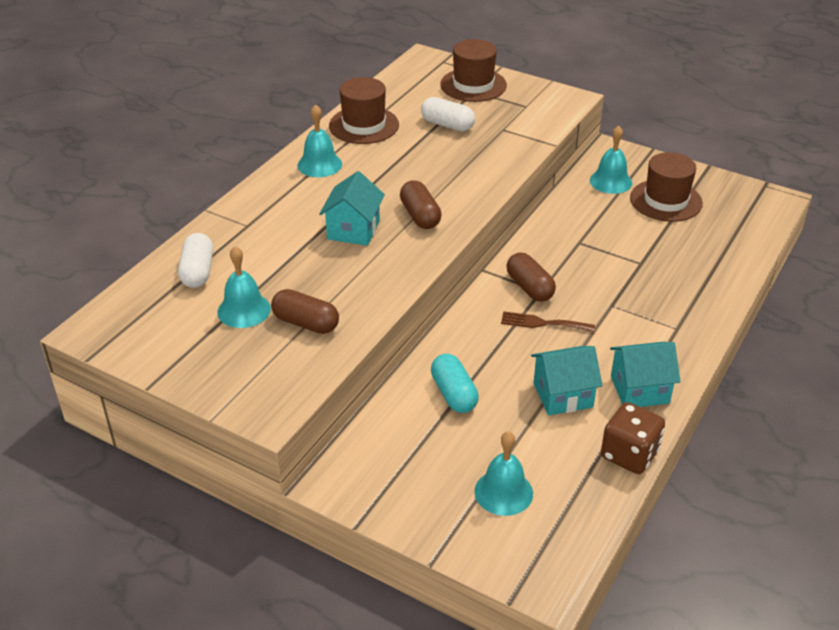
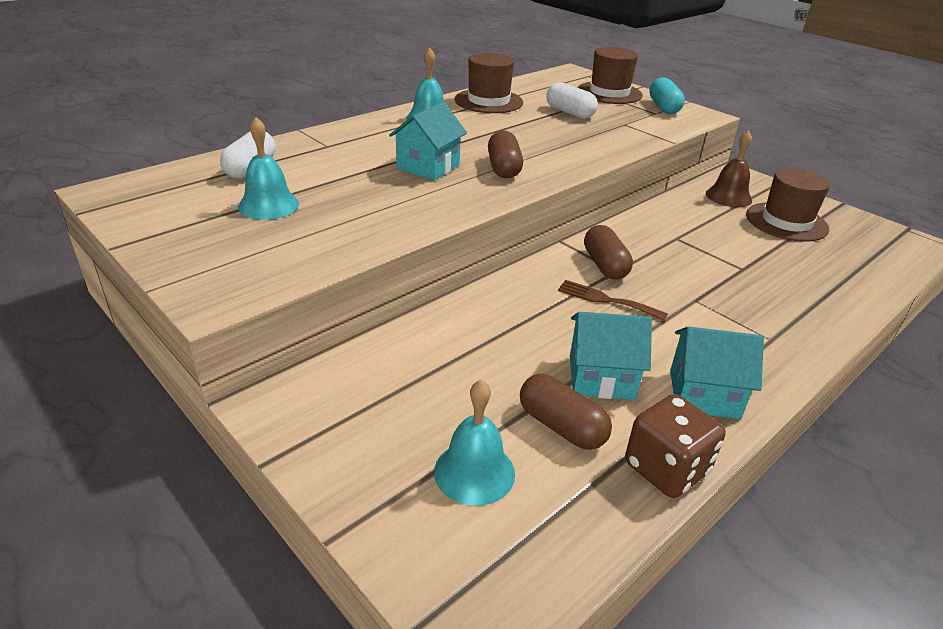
camera: 15 degrees right, 5 degrees down
brown capsule [271,289,339,334] -> brown capsule moved to [520,374,612,450]
turquoise capsule [431,354,479,413] -> turquoise capsule moved to [649,77,685,114]
turquoise bell [590,126,632,194] -> brown bell [706,130,752,207]

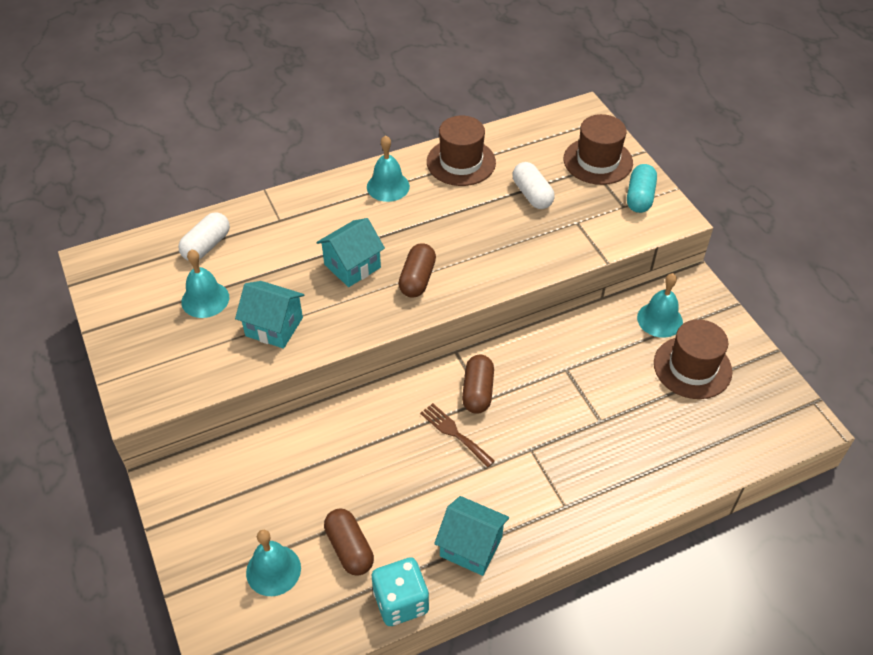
camera: 20 degrees right, 15 degrees up
turquoise house [570,312,652,400] -> turquoise house moved to [235,281,304,348]
brown dice [625,394,725,498] -> turquoise dice [372,557,429,626]
brown bell [706,130,752,207] -> turquoise bell [637,273,683,338]

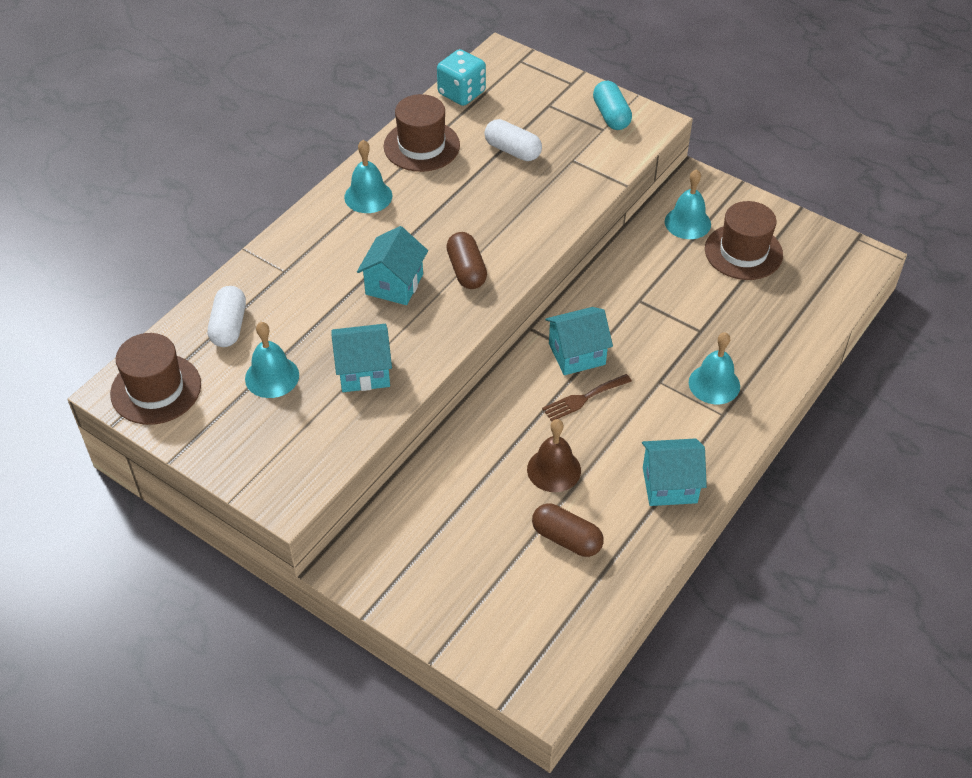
camera: 30 degrees left, 0 degrees up
turquoise bell [246,530,301,596] -> turquoise bell moved to [689,332,740,404]
turquoise dice [372,557,429,626] -> turquoise dice moved to [437,49,486,106]
brown fork [420,403,495,468] -> brown fork turned 45 degrees counterclockwise [542,374,632,422]
brown capsule [462,355,494,414] -> turquoise house [545,307,613,375]
brown hat [564,114,633,185] -> brown hat moved to [110,333,201,425]
none -> brown bell [527,419,581,492]

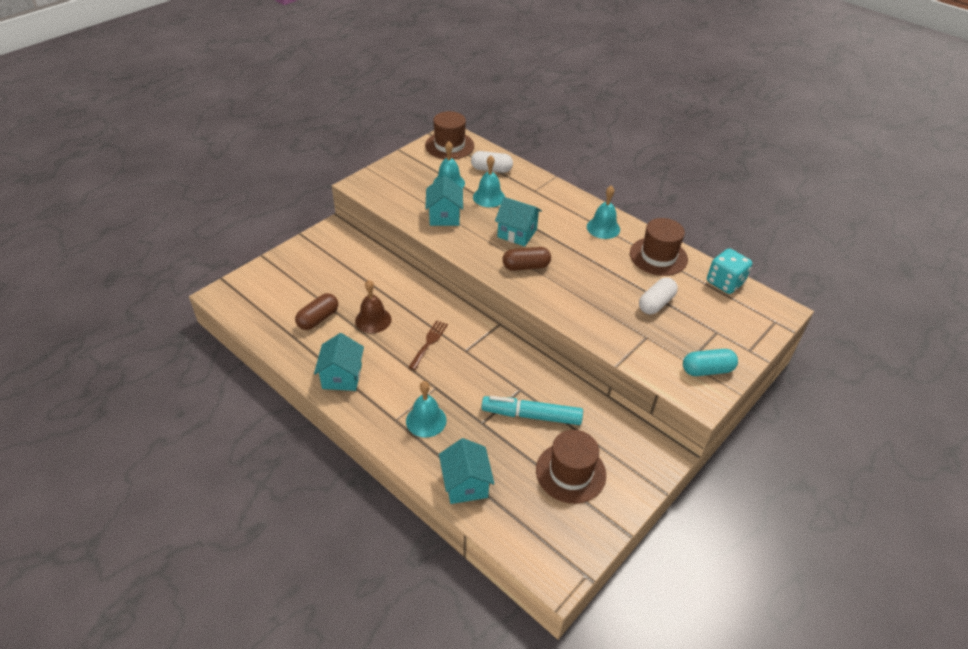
camera: 95 degrees right, 5 degrees down
brown fork [542,374,632,422] -> brown fork turned 45 degrees clockwise [408,320,448,370]
turquoise house [545,307,613,375] -> turquoise house moved to [439,438,495,504]
turquoise bell [665,169,711,239] -> turquoise bell moved to [473,155,505,207]
none -> turquoise marker [481,396,583,425]

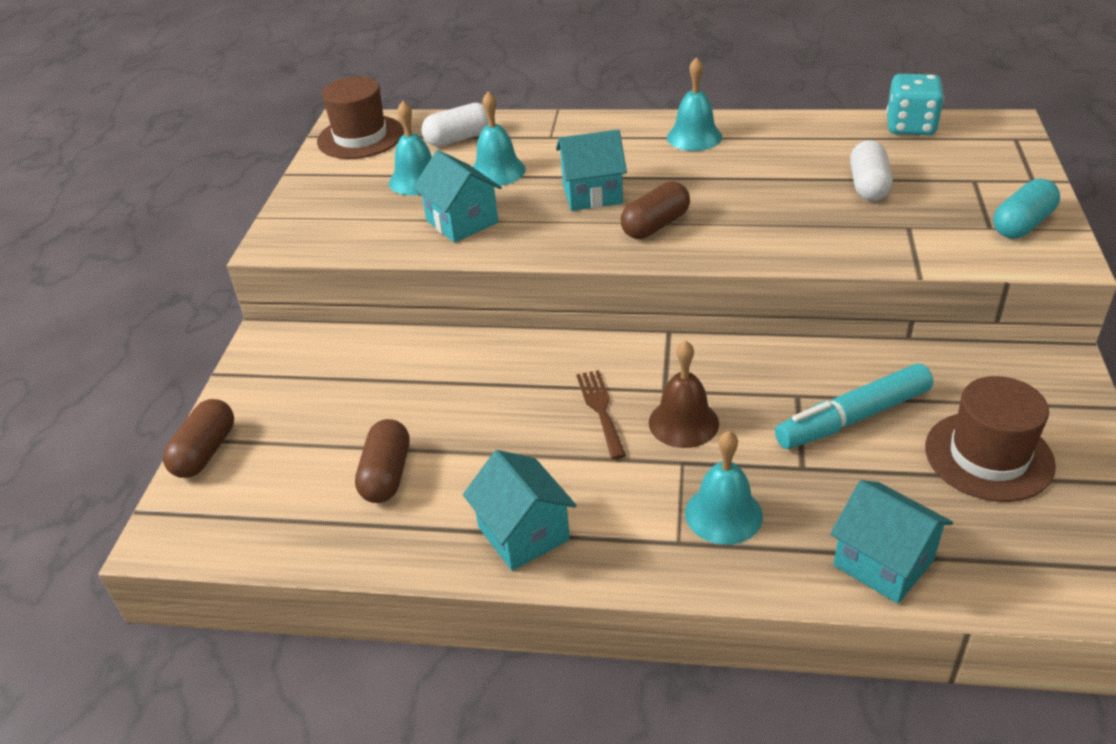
camera: 30 degrees left, 5 degrees down
brown bell [355,280,391,333] -> brown bell moved to [649,340,719,448]
brown hat [630,218,688,276] -> none
none -> brown capsule [163,399,234,478]

